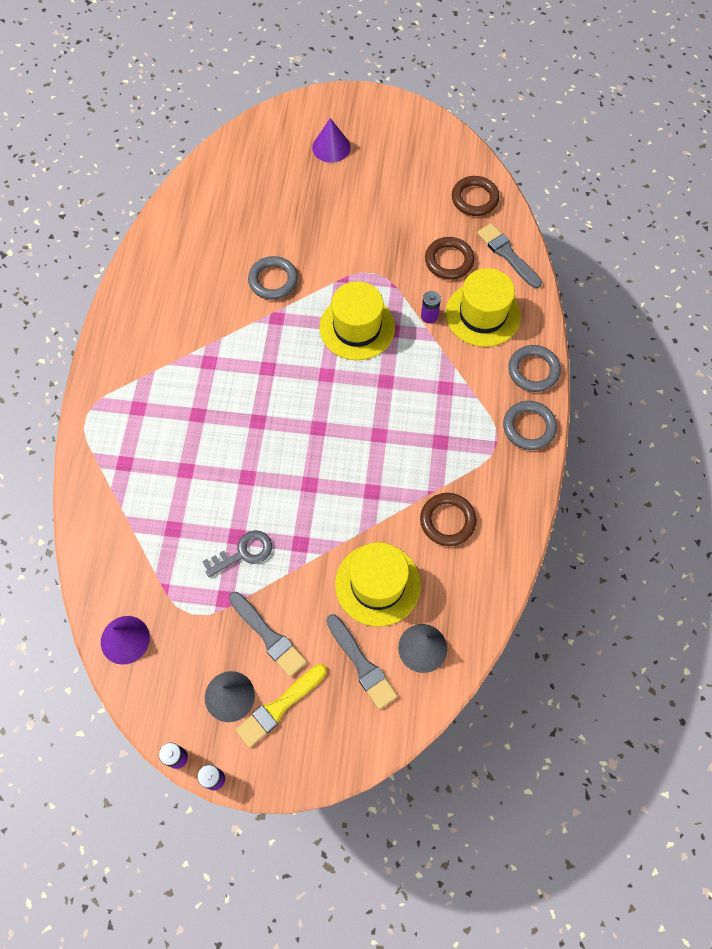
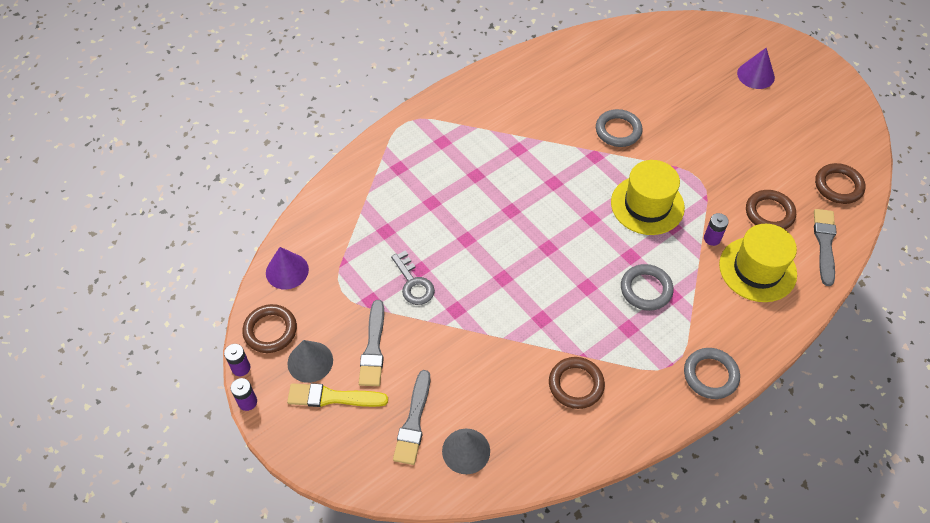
camera: 45 degrees right, 10 degrees down
grey key [202,530,272,577] -> grey key turned 45 degrees clockwise [391,250,435,305]
yellow hat [335,542,421,626] -> none
grey ring [508,345,561,392] -> grey ring moved to [621,264,673,311]
none -> brown ring [242,304,297,353]

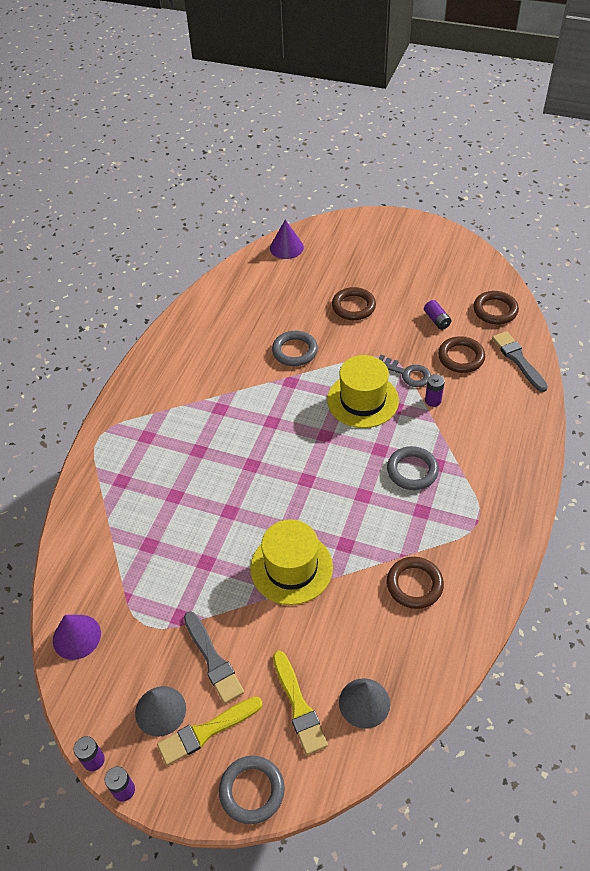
camera: 30 degrees left, 5 degrees down
brown ring [242,304,297,353] -> brown ring moved to [332,287,376,320]
grey key [391,250,435,305] -> grey key moved to [378,355,431,387]
grey brush [393,370,430,465] -> yellow brush [273,651,328,755]
grey ring [684,348,740,399] -> grey ring moved to [219,756,285,824]
yellow hat [719,224,797,302] -> yellow hat moved to [250,519,333,605]
purple cone [737,48,775,89] -> purple cone moved to [270,220,304,259]
none -> purple battery [424,300,452,330]

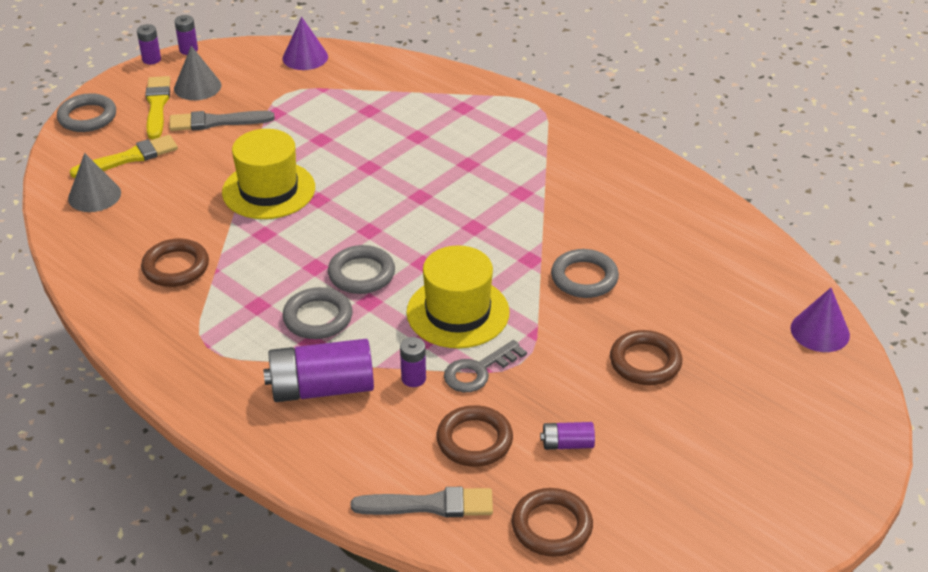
camera: 110 degrees right, 10 degrees down
yellow brush [273,651,328,755] -> yellow brush turned 150 degrees clockwise [70,135,178,178]
none -> purple battery [263,339,374,402]
none -> grey ring [328,245,395,294]

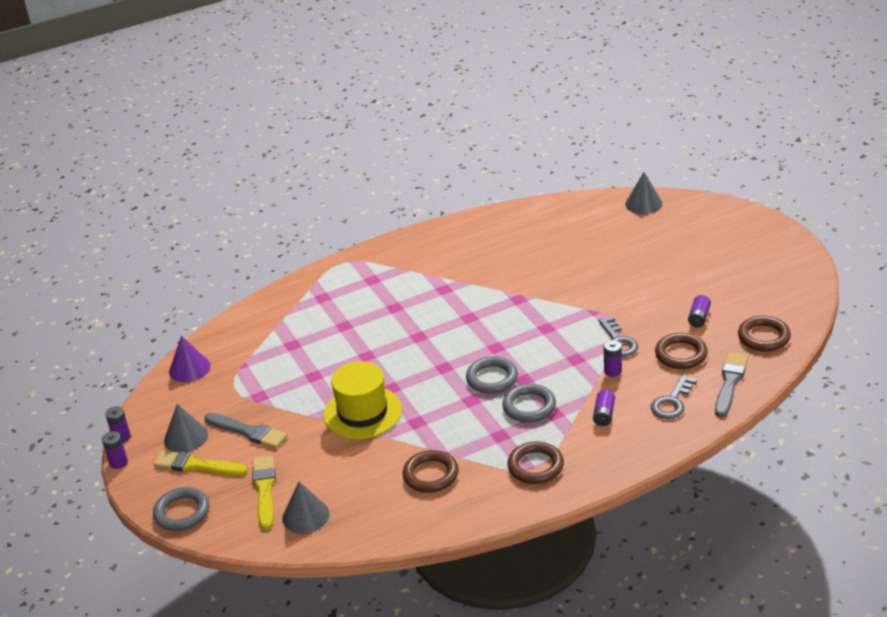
camera: 65 degrees left, 5 degrees down
grey brush [169,111,275,131] -> grey brush turned 75 degrees counterclockwise [204,413,287,448]
purple battery [263,339,374,402] -> purple battery [593,390,615,426], size x0.48
yellow hat [406,245,510,348] -> none
grey ring [551,249,619,298] -> none
brown ring [610,330,682,385] -> brown ring moved to [507,442,564,484]
purple cone [791,288,850,352] -> grey cone [625,172,663,214]
none -> grey key [651,375,697,419]

